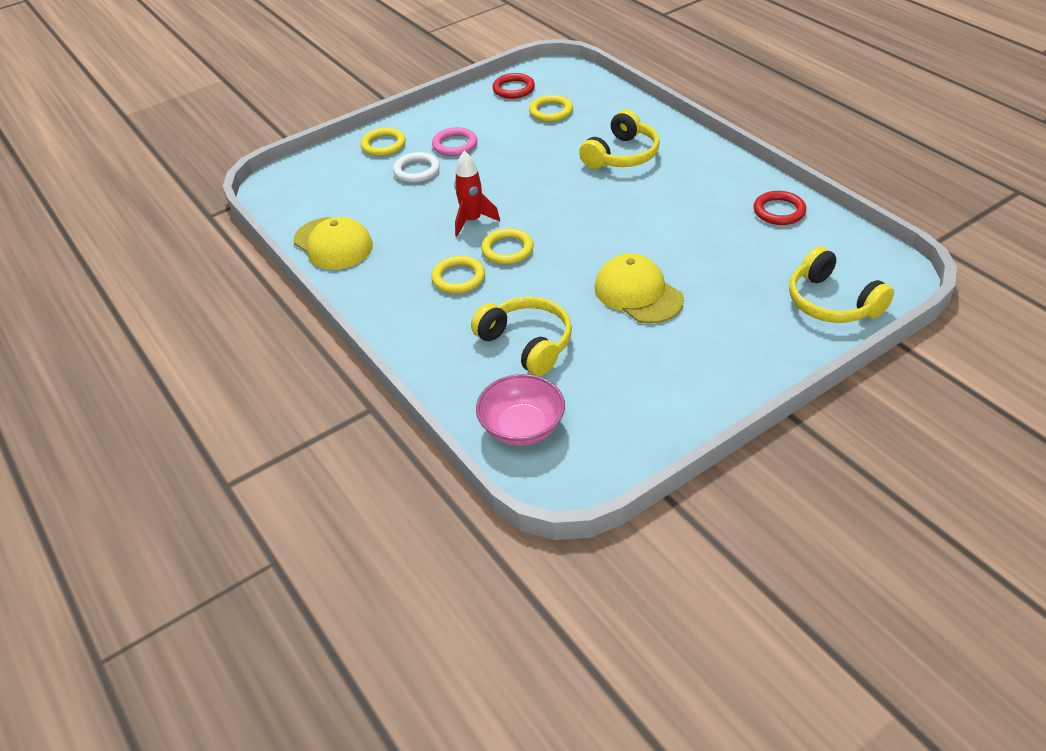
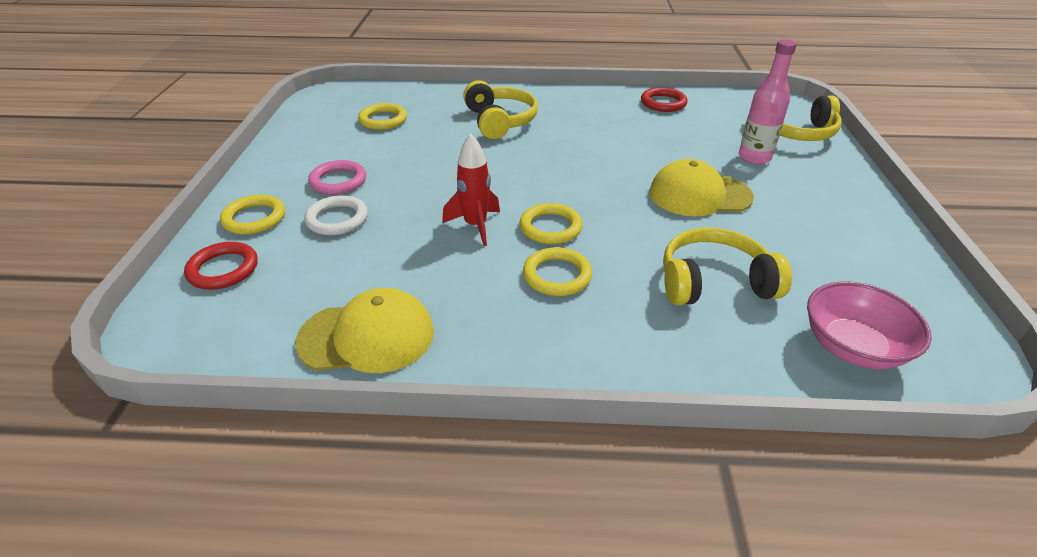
camera: 55 degrees left, 5 degrees down
red ring [492,73,535,99] -> red ring moved to [184,242,258,290]
none -> pink bottle [739,39,797,164]

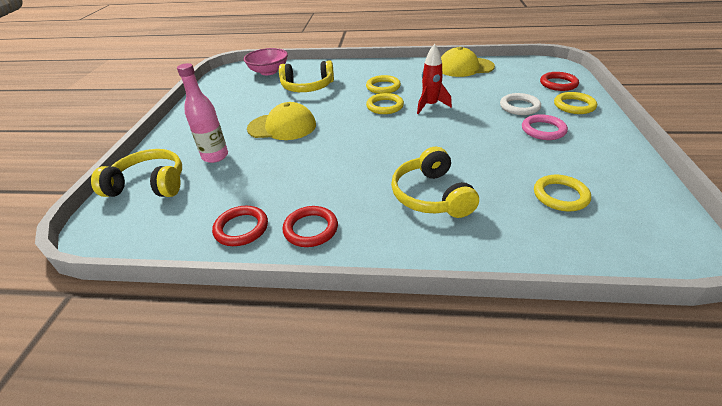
camera: 175 degrees left, 0 degrees up
none -> red ring [282,206,338,247]

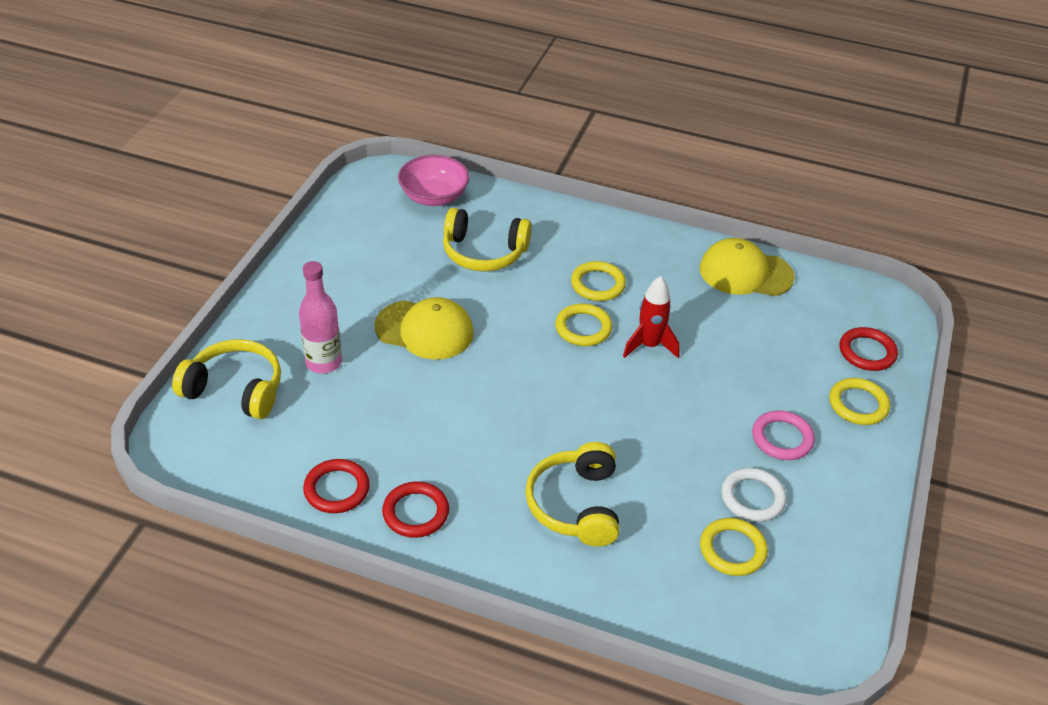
camera: 10 degrees right, 5 degrees up
white ring [500,93,541,115] -> white ring moved to [721,468,786,522]

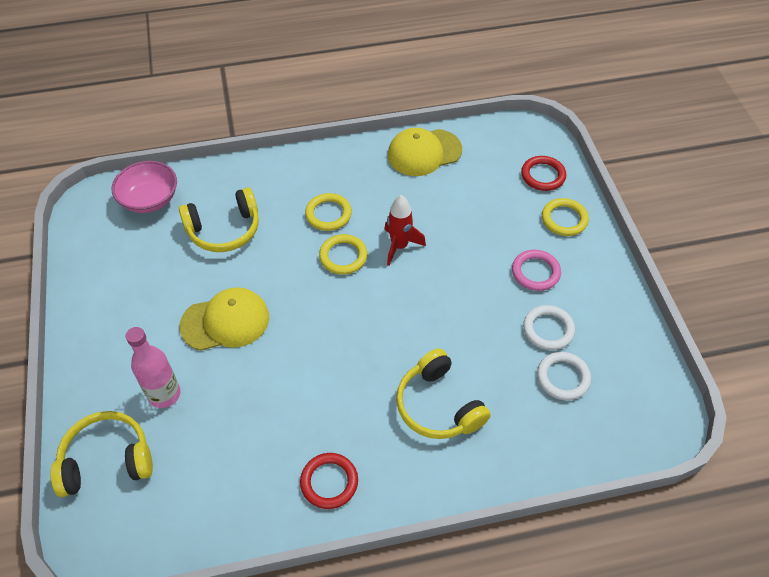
camera: 30 degrees left, 10 degrees up
red ring [303,459,370,513] -> none
yellow ring [700,518,768,576] -> white ring [537,352,591,400]

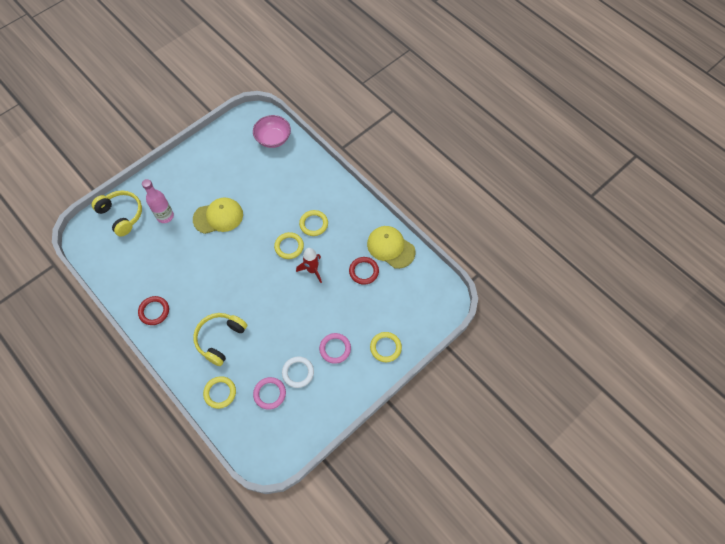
camera: 60 degrees right, 10 degrees up
yellow headphones [179,188,259,252] -> none
yellow cap [179,287,269,351] -> yellow cap turned 60 degrees counterclockwise [193,197,243,234]
red ring [521,156,566,191] -> red ring moved to [349,257,379,285]
white ring [537,352,591,400] -> pink ring [253,377,286,410]
none -> yellow ring [203,376,236,409]

